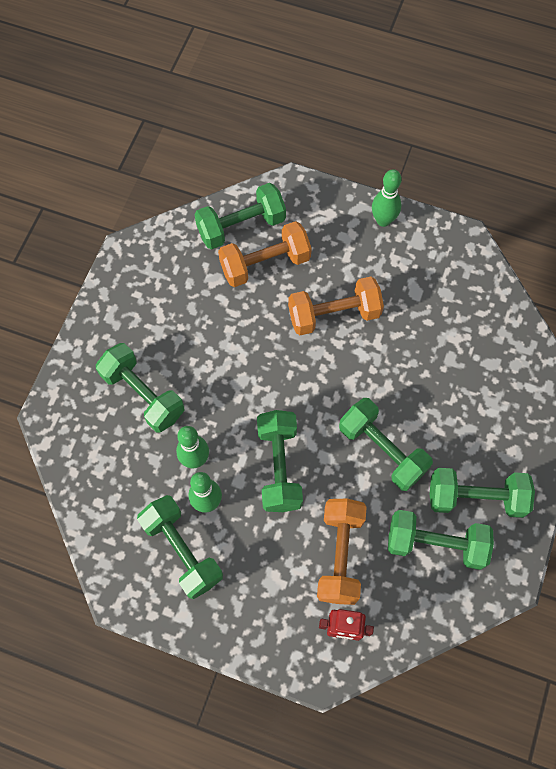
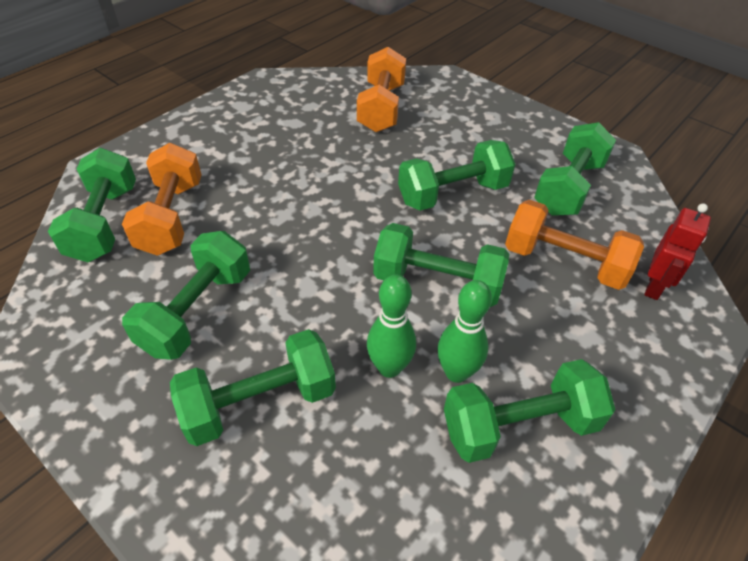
camera: 70 degrees left, 20 degrees down
orange dumbbell [288,276,384,335] -> orange dumbbell moved to [357,47,406,132]
green bowling pin [372,169,402,227] -> none
green dumbbell [430,468,535,518] -> green dumbbell moved to [122,231,250,360]

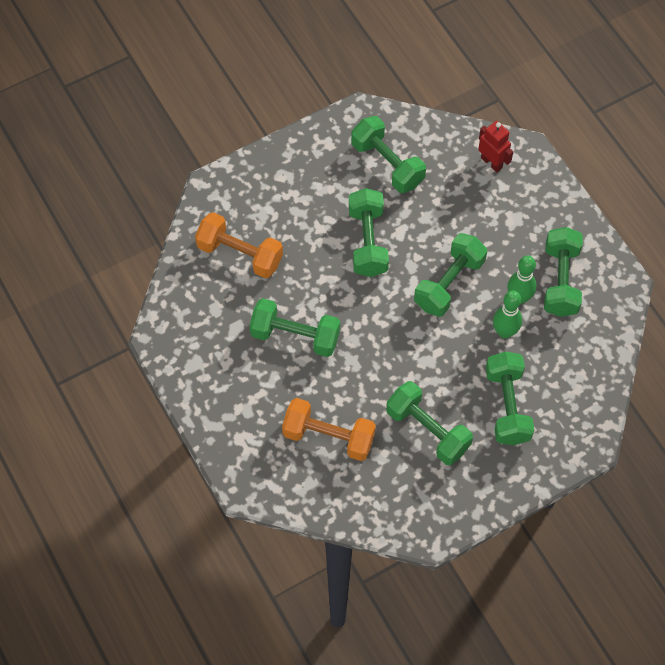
camera: 70 degrees left, 15 degrees up
green dumbbell [48,148,136,262] -> green dumbbell moved to [250,298,340,357]
orange dumbbell [505,200,644,290] -> none

